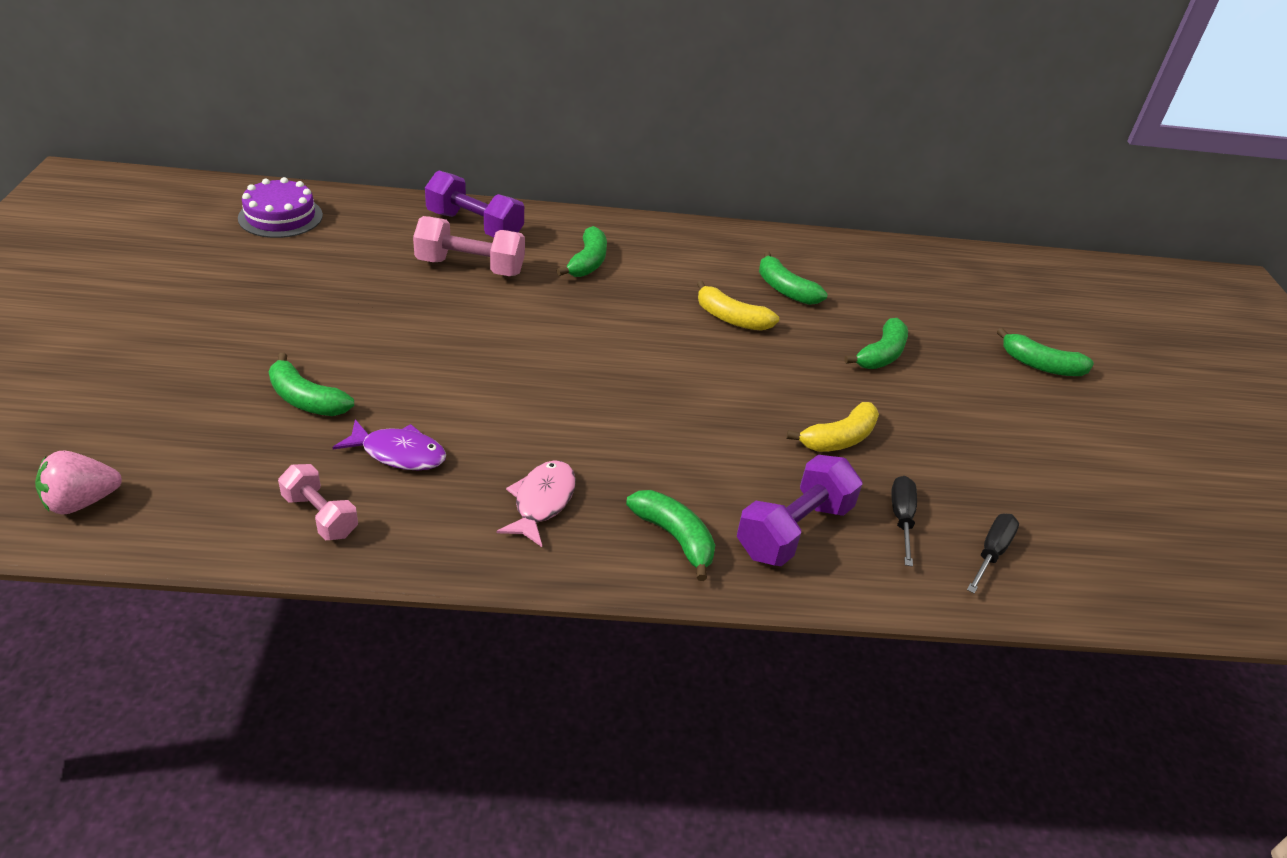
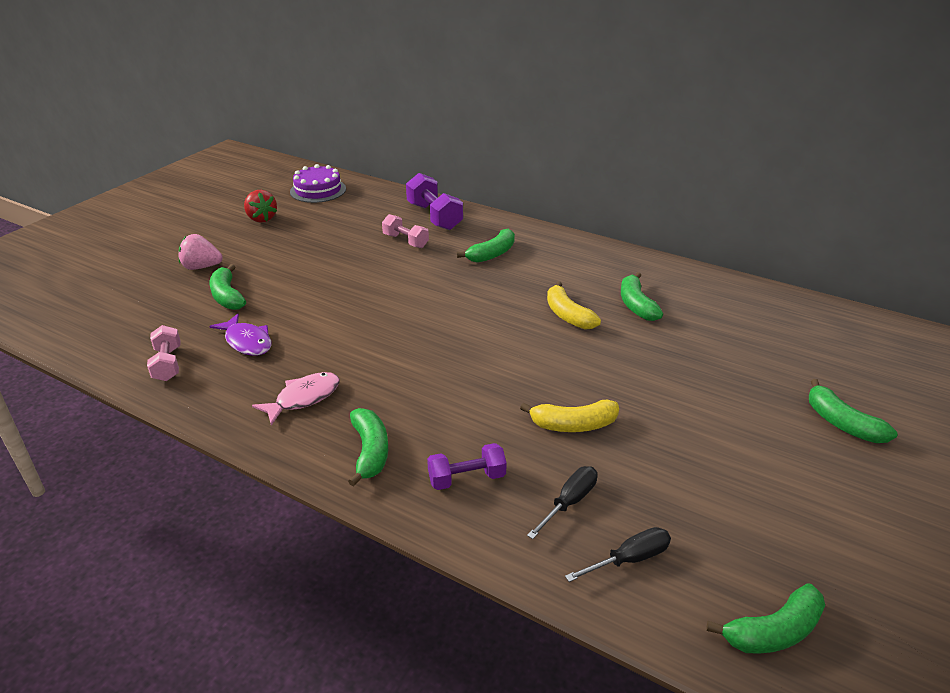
camera: 35 degrees right, 5 degrees down
pink strawberry [35,451,122,515] -> pink strawberry moved to [178,234,223,270]
pink dumbbell [413,216,525,276] -> pink dumbbell [382,214,429,248], size x0.63
purple dumbbell [737,455,863,566] -> purple dumbbell [427,443,507,490], size x0.63
green banana [844,318,908,369] -> green banana moved to [706,583,825,654]
none -> red strawberry [244,190,277,223]

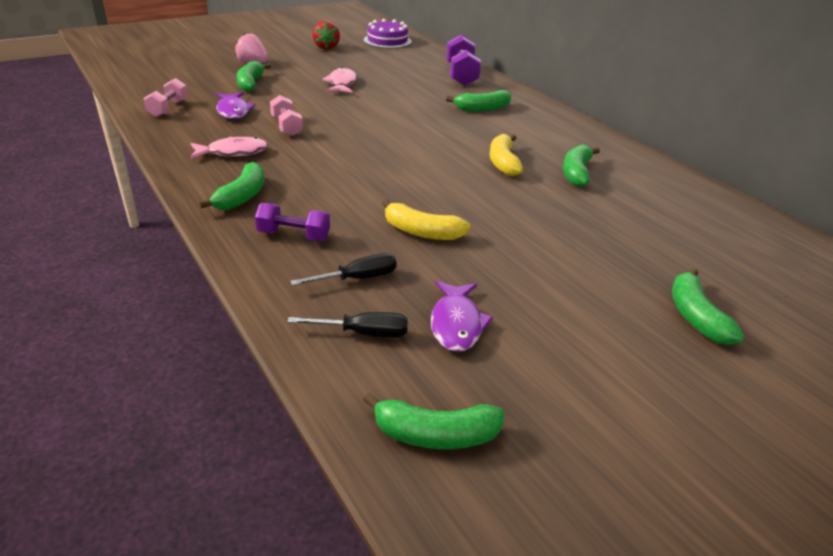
camera: 25 degrees right, 0 degrees up
pink dumbbell [382,214,429,248] -> pink dumbbell moved to [270,95,303,136]
none -> pink fish [322,67,357,93]
none -> purple fish [431,281,493,352]

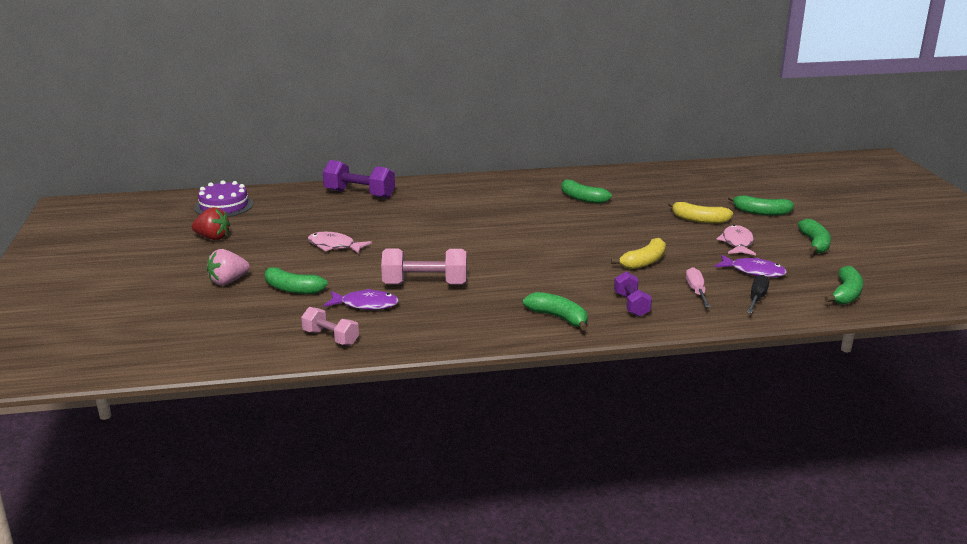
camera: 65 degrees left, 10 degrees down
pink fish [190,136,268,159] -> pink fish moved to [716,225,756,255]
purple dumbbell [255,203,330,241] -> purple dumbbell turned 45 degrees counterclockwise [614,271,652,317]
pink dumbbell [270,95,303,136] -> pink dumbbell [381,249,467,285], size x1.59
black screwdriver [290,253,397,286] -> pink screwdriver [686,267,711,307]
green banana [446,90,511,112] -> green banana moved to [798,219,831,253]
yellow banana [489,134,523,176] -> yellow banana moved to [668,201,733,224]

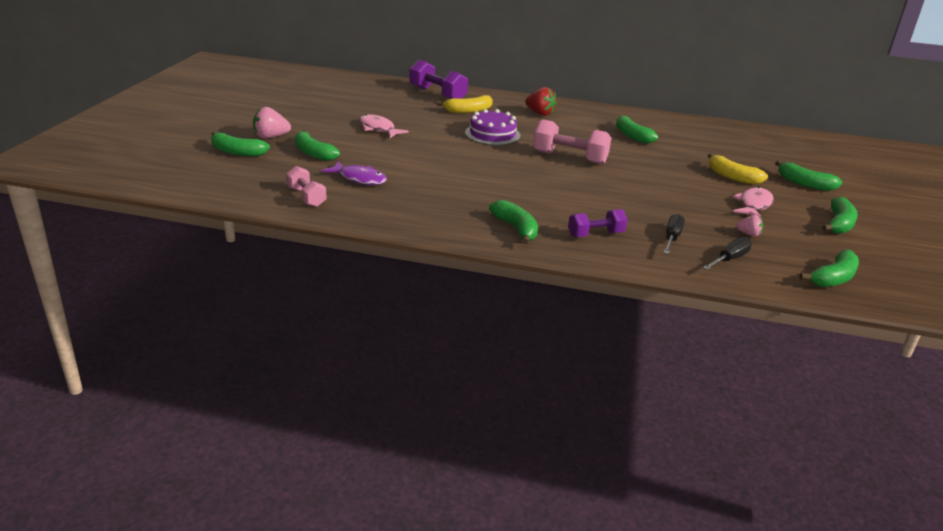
camera: 20 degrees right, 5 degrees up
red strawberry [192,207,230,240] -> red strawberry moved to [525,87,557,116]
purple cake [195,180,253,217] -> purple cake moved to [465,109,520,145]
pink dumbbell [381,249,467,285] -> pink dumbbell moved to [533,119,611,165]
yellow banana [611,238,666,269] -> yellow banana moved to [437,95,493,114]
purple dumbbell [614,271,652,317] -> purple dumbbell turned 60 degrees clockwise [568,209,628,237]
pink screwdriver [686,267,711,307] -> black screwdriver [663,214,685,254]
purple fish [715,255,787,278] -> pink strawberry [736,215,763,237]
none -> green banana [211,132,270,156]

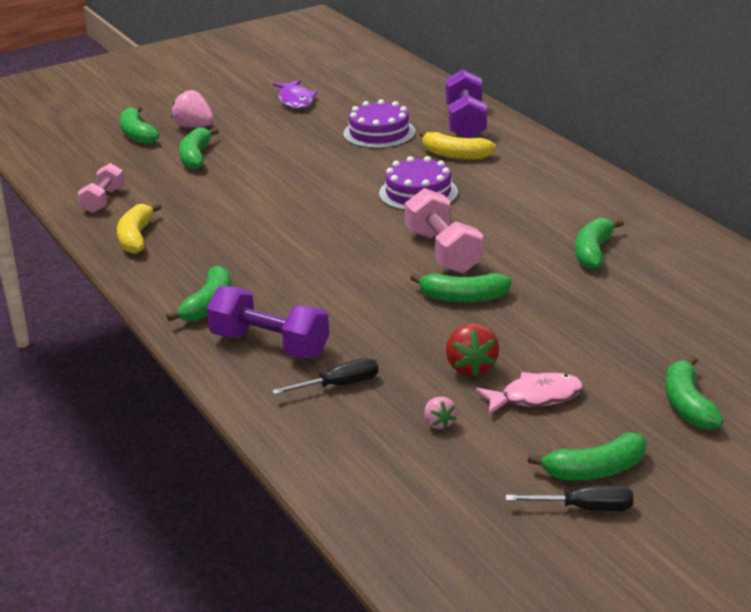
camera: 50 degrees right, 0 degrees up
purple fish [322,161,387,185] -> purple fish moved to [273,80,317,109]
pink fish [359,114,409,138] -> none
red strawberry [525,87,557,116] -> red strawberry moved to [446,323,499,377]
purple dumbbell [568,209,628,237] -> purple dumbbell [206,286,329,358], size x1.59
black screwdriver [703,237,752,270] -> black screwdriver moved to [506,485,633,511]
yellow banana [708,153,768,185] -> yellow banana moved to [117,203,161,254]
green banana [800,250,859,287] -> green banana moved to [410,273,511,303]
none -> purple cake [343,99,415,148]

